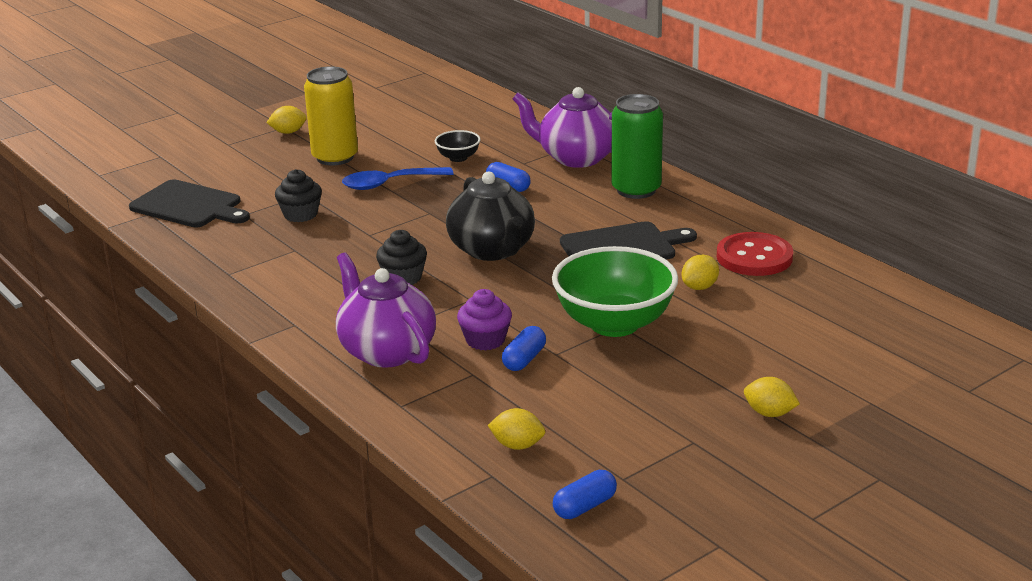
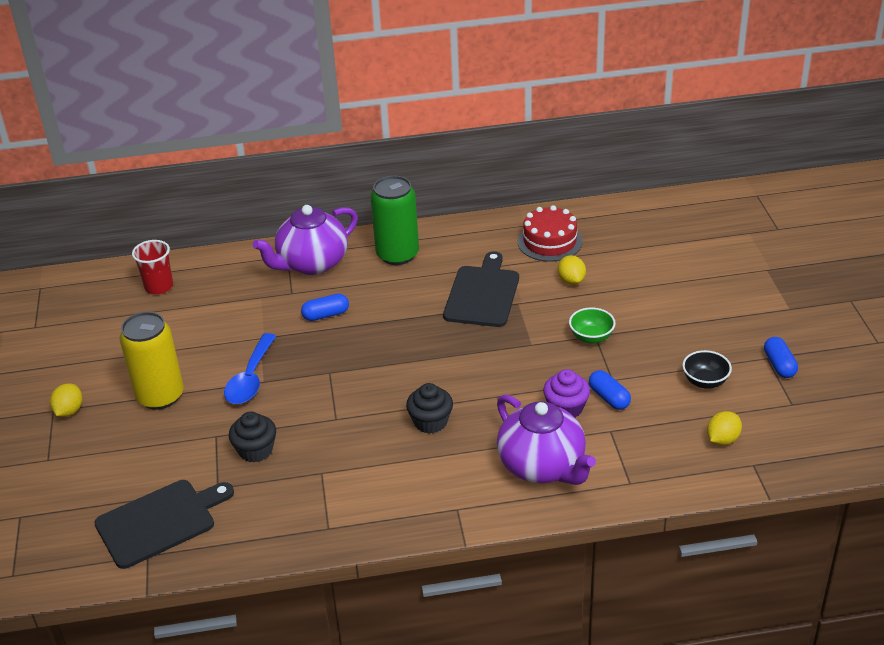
camera: 60 degrees left, 10 degrees up
purple teapot [336,252,436,368] -> purple teapot turned 120 degrees counterclockwise [497,394,596,485]
black bowl [435,130,481,162] -> black bowl moved to [682,350,732,389]
black teapot [446,171,535,261] -> none
green bowl [552,246,678,337] -> green bowl [569,307,615,344], size x0.46
blue capsule [553,470,617,519] -> blue capsule moved to [764,337,798,378]
red button [717,232,793,276] -> red cake [518,205,583,262]
yellow lemon [744,377,800,417] -> none
none -> red cup [132,240,173,294]

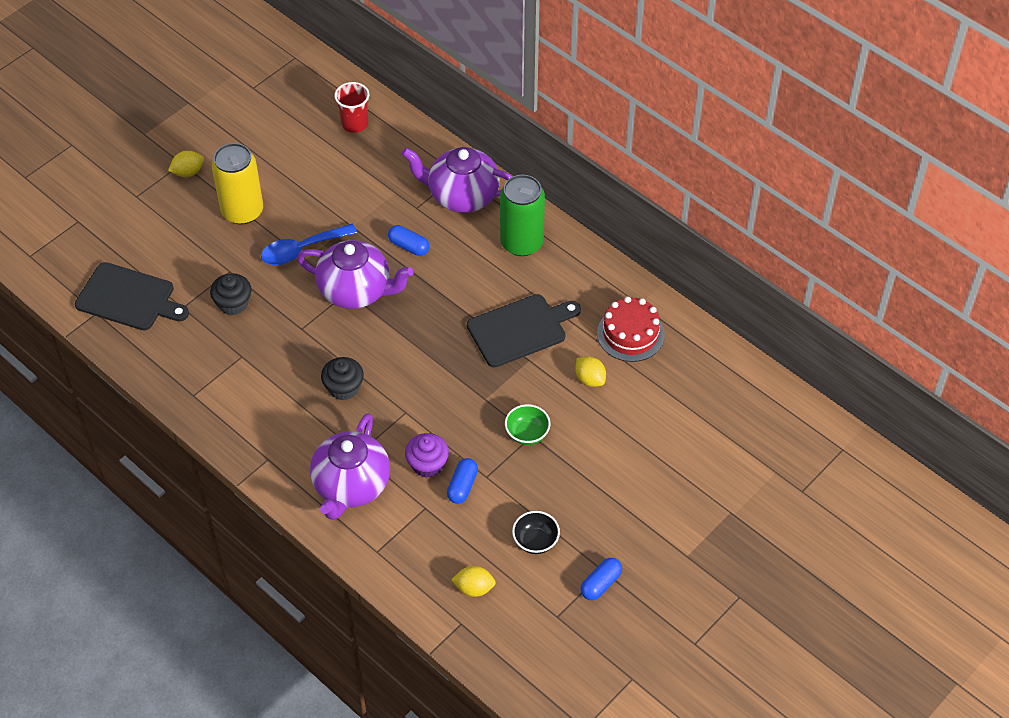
camera: 50 degrees right, 15 degrees up
yellow lemon [558,255,586,285] -> yellow lemon turned 75 degrees counterclockwise [575,356,606,387]
none -> purple teapot [297,240,413,309]

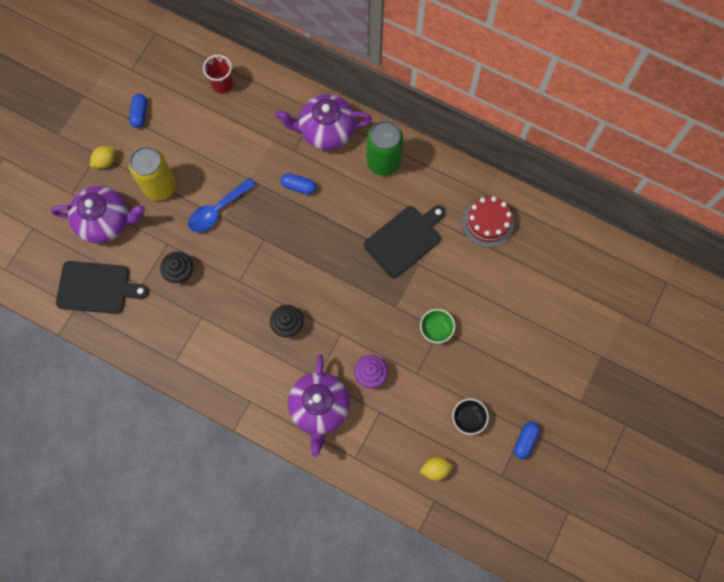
camera: 15 degrees left, 20 degrees up
purple teapot [297,240,413,309] -> purple teapot moved to [51,186,145,244]
blue capsule [447,458,478,504] -> blue capsule moved to [129,94,147,128]
yellow lemon [575,356,606,387] -> none

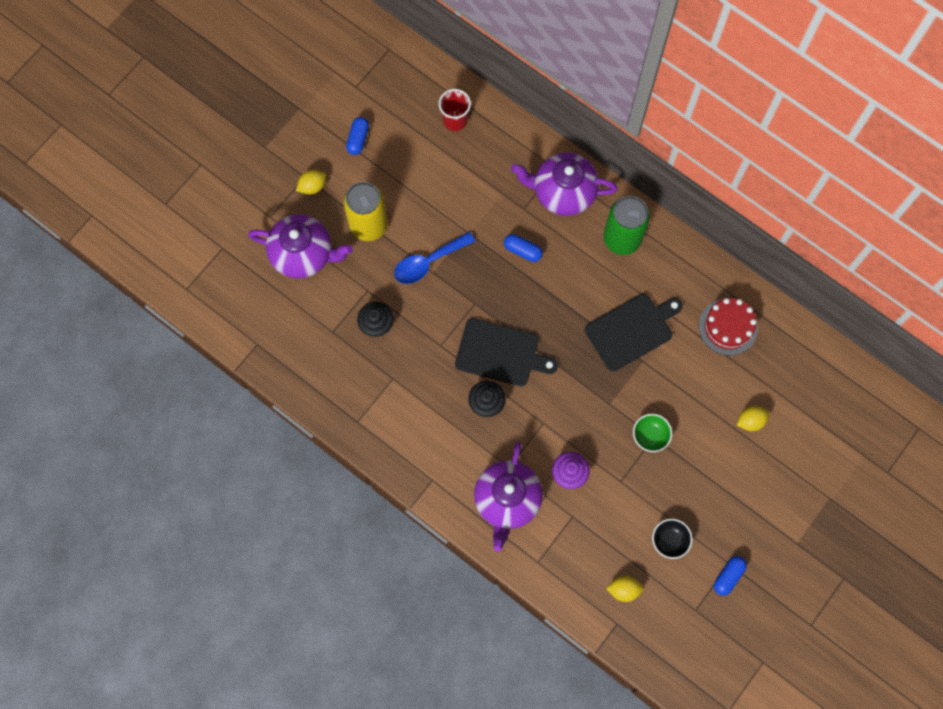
camera: 10 degrees right, 0 degrees up
black cutting board [56,261,149,314] -> black cutting board moved to [455,318,558,386]
none -> yellow lemon [737,406,770,431]

